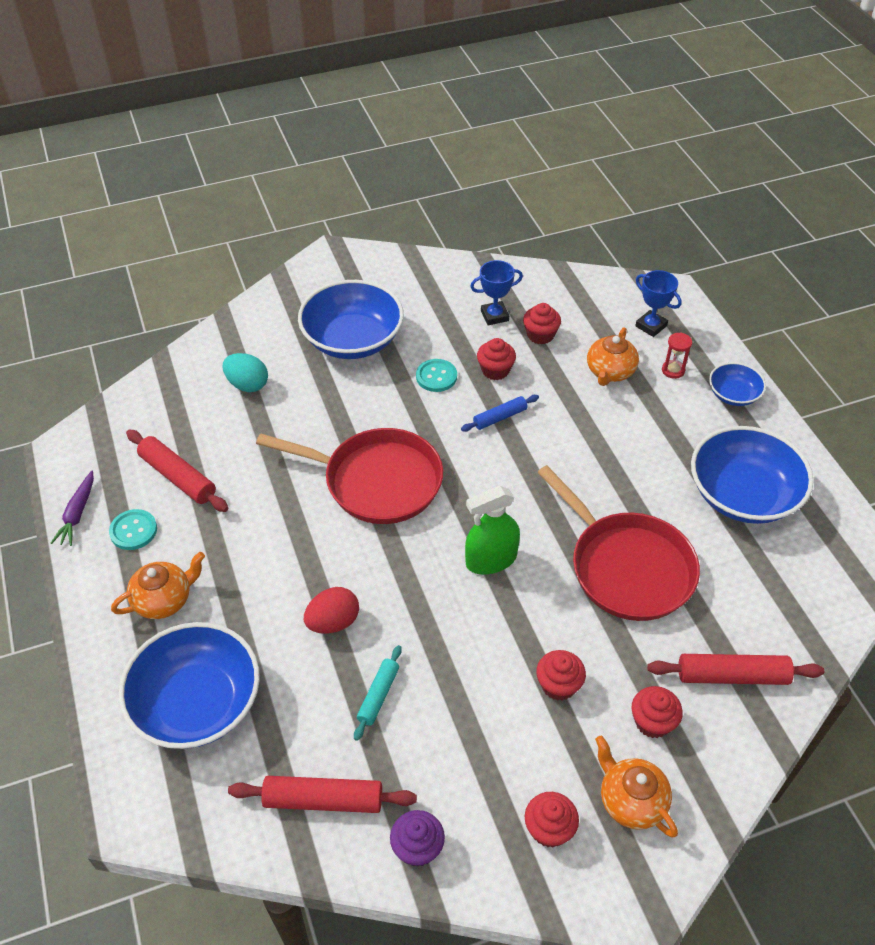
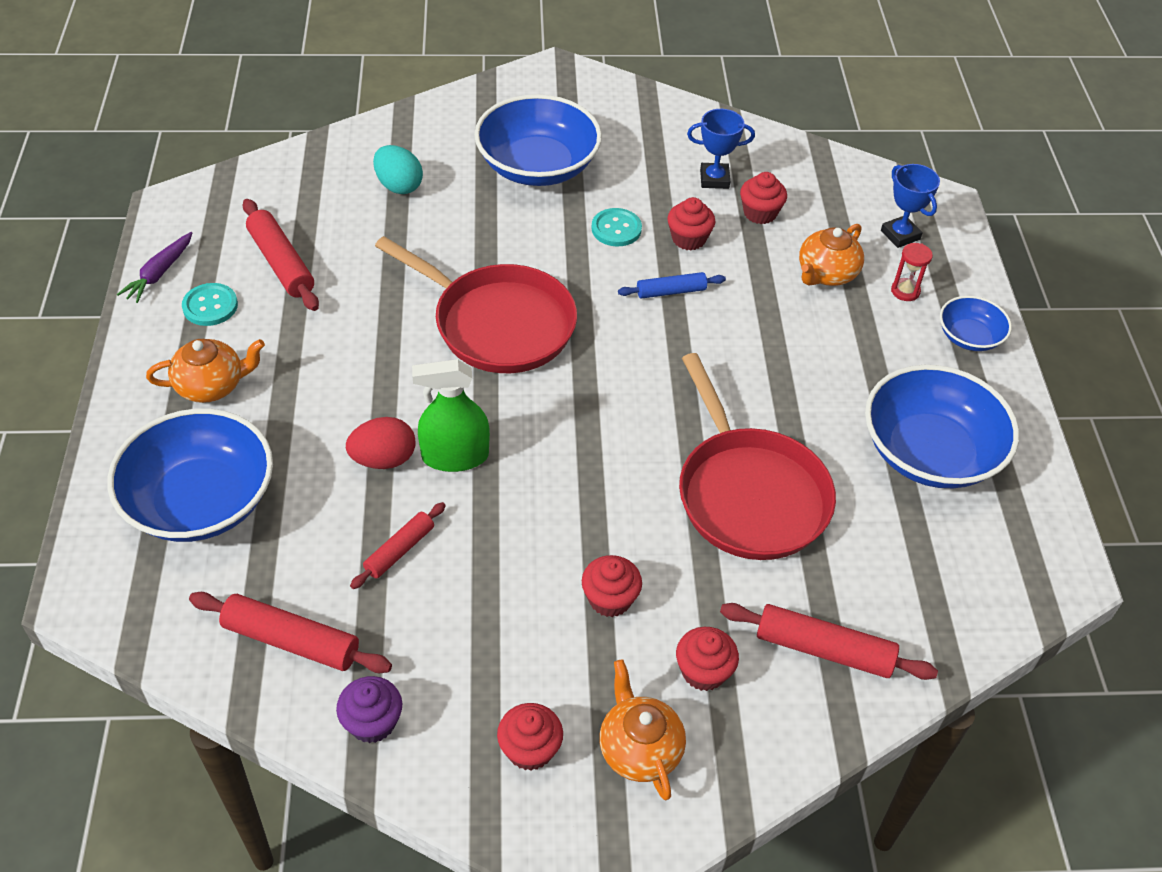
camera: 15 degrees right, 0 degrees up
turquoise rolling pin [354,645,402,741] -> red rolling pin [350,502,446,589]
green spray bottle [465,486,520,574] -> green spray bottle moved to [412,359,490,472]

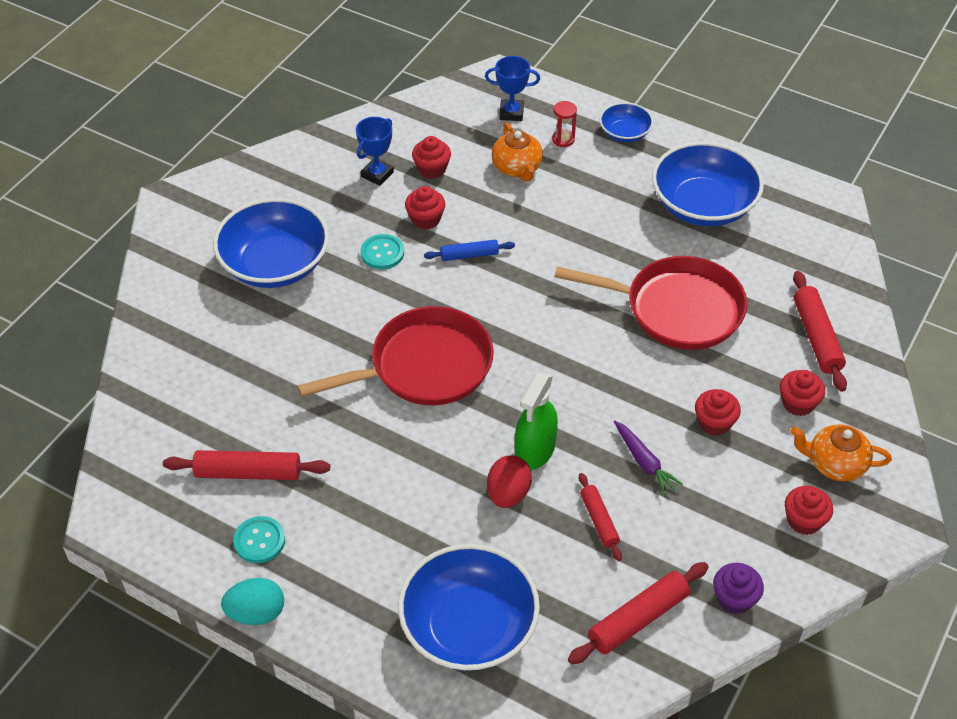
camera: 55 degrees left, 0 degrees up
purple carrot [117,232,192,303] -> purple carrot moved to [614,421,683,495]
orange teapot [146,339,265,403] -> none
turquoise egg [373,145,423,194] -> turquoise egg moved to [221,578,284,625]
blue rolling pin [618,272,726,299] -> blue rolling pin turned 60 degrees clockwise [424,239,515,261]
red rolling pin [720,603,938,680] -> red rolling pin turned 60 degrees counterclockwise [793,271,847,392]

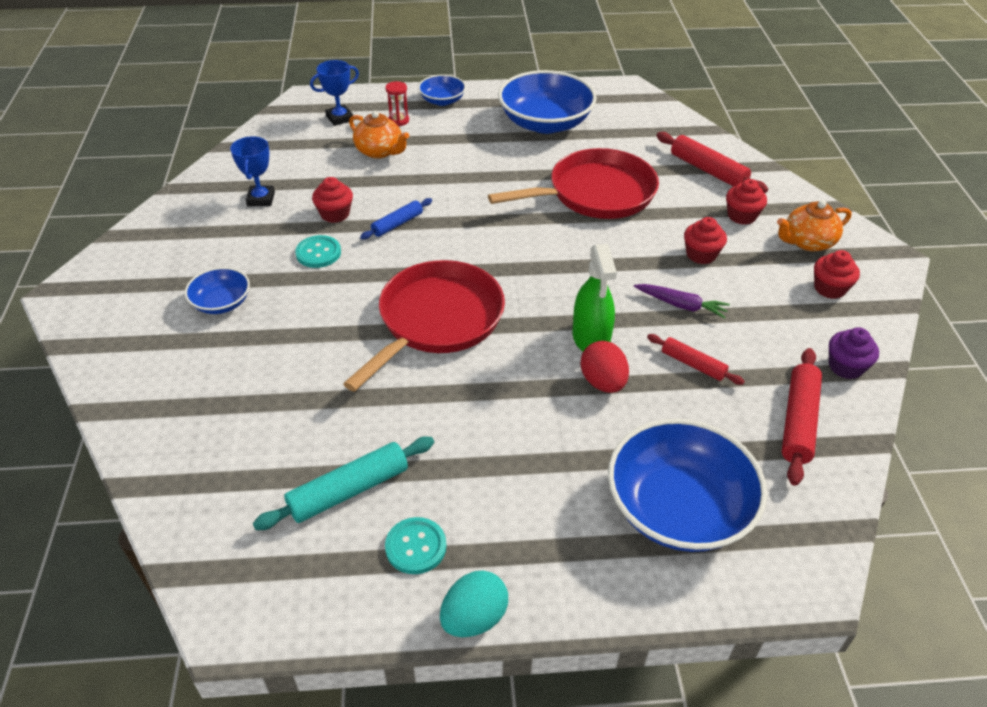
camera: 35 degrees left, 5 degrees down
red rolling pin [163,450,330,480] -> turquoise rolling pin [253,437,434,530]
blue bowl [213,198,329,288] -> blue bowl [185,267,250,314], size x0.51
red cupcake [412,136,451,179] -> none

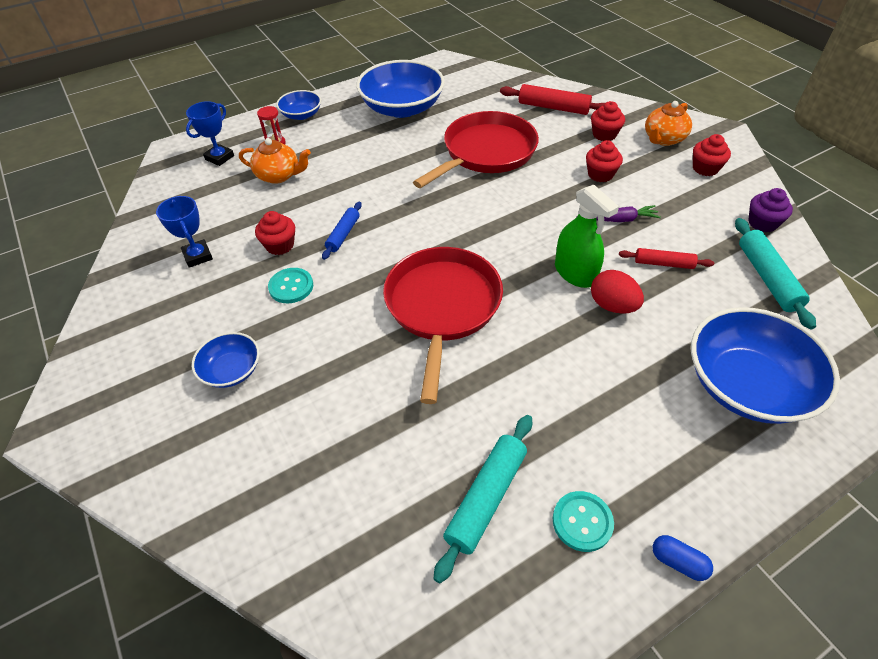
camera: 25 degrees left, 5 degrees up
turquoise egg [440,570,508,637] -> blue capsule [653,535,713,581]
red rolling pin [781,348,822,486] -> turquoise rolling pin [735,218,816,330]

